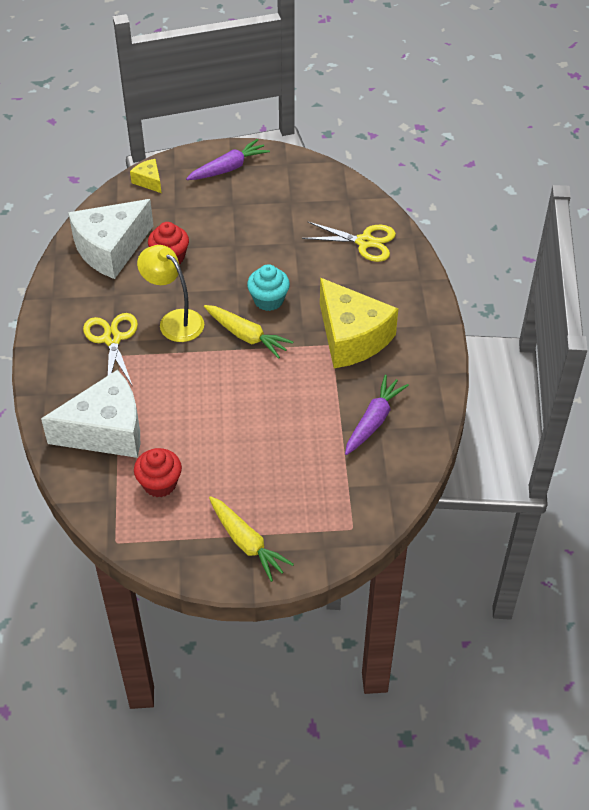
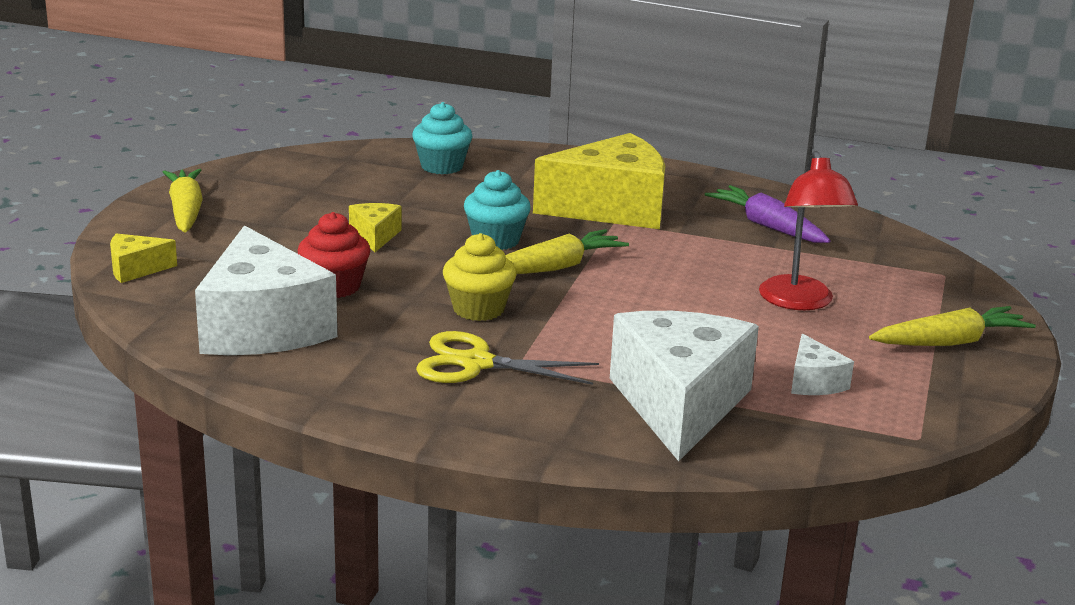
camera: 70 degrees left, 25 degrees down
red cupcake [134,448,182,497] -> white cheese [791,334,854,395]
yellow lamp [137,245,204,342] -> yellow cupcake [443,233,516,321]
purple carrot [186,139,270,180] -> yellow carrot [163,169,203,233]
yellow scissors [302,222,396,262] -> turquoise cupcake [412,102,472,174]
none -> yellow cheese [349,203,401,252]
none -> red lamp [759,151,858,310]

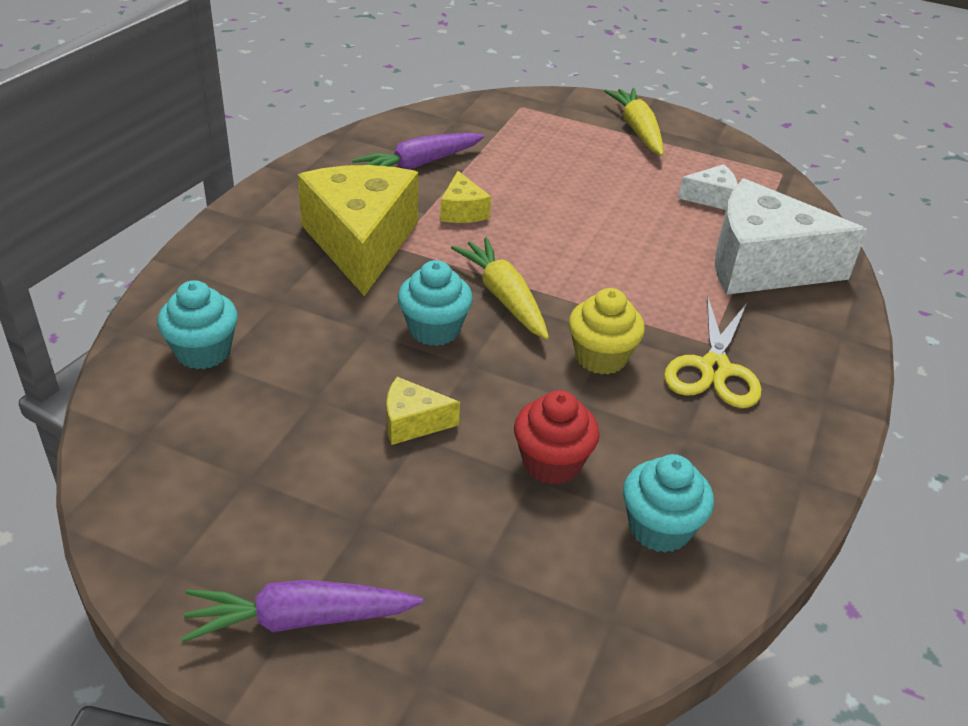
camera: 85 degrees left, 15 degrees up
yellow cheese [110,233,177,283] -> yellow cheese moved to [440,171,491,223]
yellow carrot [163,169,203,233] -> purple carrot [181,580,423,642]
white cheese [195,225,337,355] -> turquoise cupcake [623,454,714,553]
red lamp [759,151,858,310] -> none

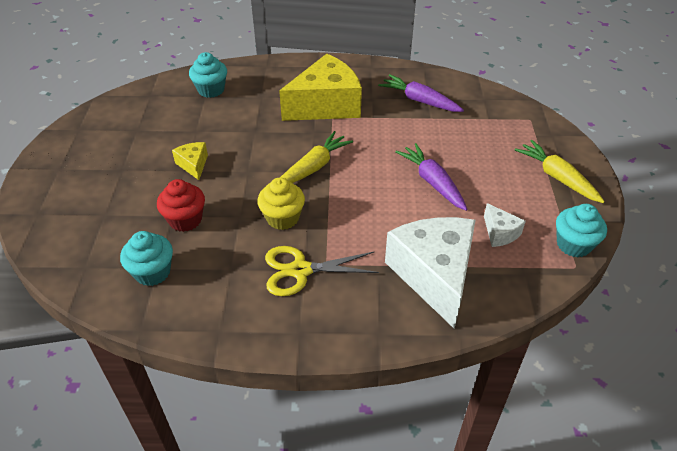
camera: 70 degrees right, 5 degrees up
purple carrot [181,580,423,642] -> purple carrot moved to [395,143,468,211]
turquoise cupcake [398,260,473,346] -> turquoise cupcake moved to [556,204,607,257]
yellow cheese [440,171,491,223] -> none
yellow carrot [604,88,664,156] -> yellow carrot turned 90 degrees counterclockwise [515,140,605,203]

